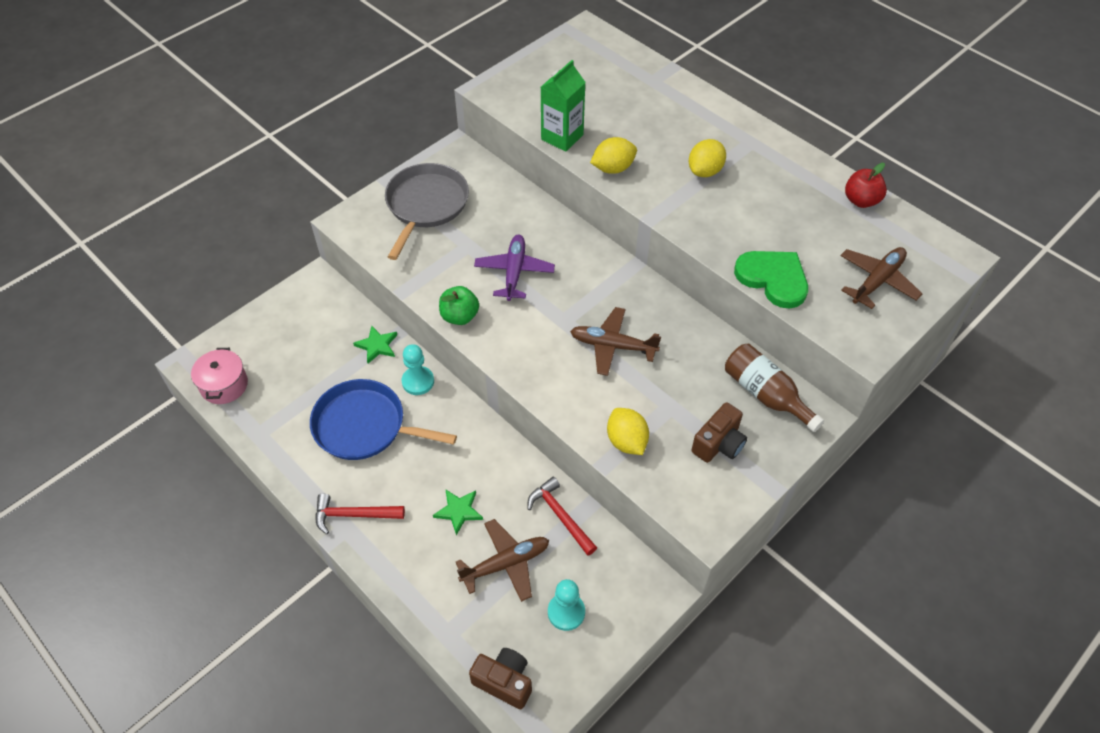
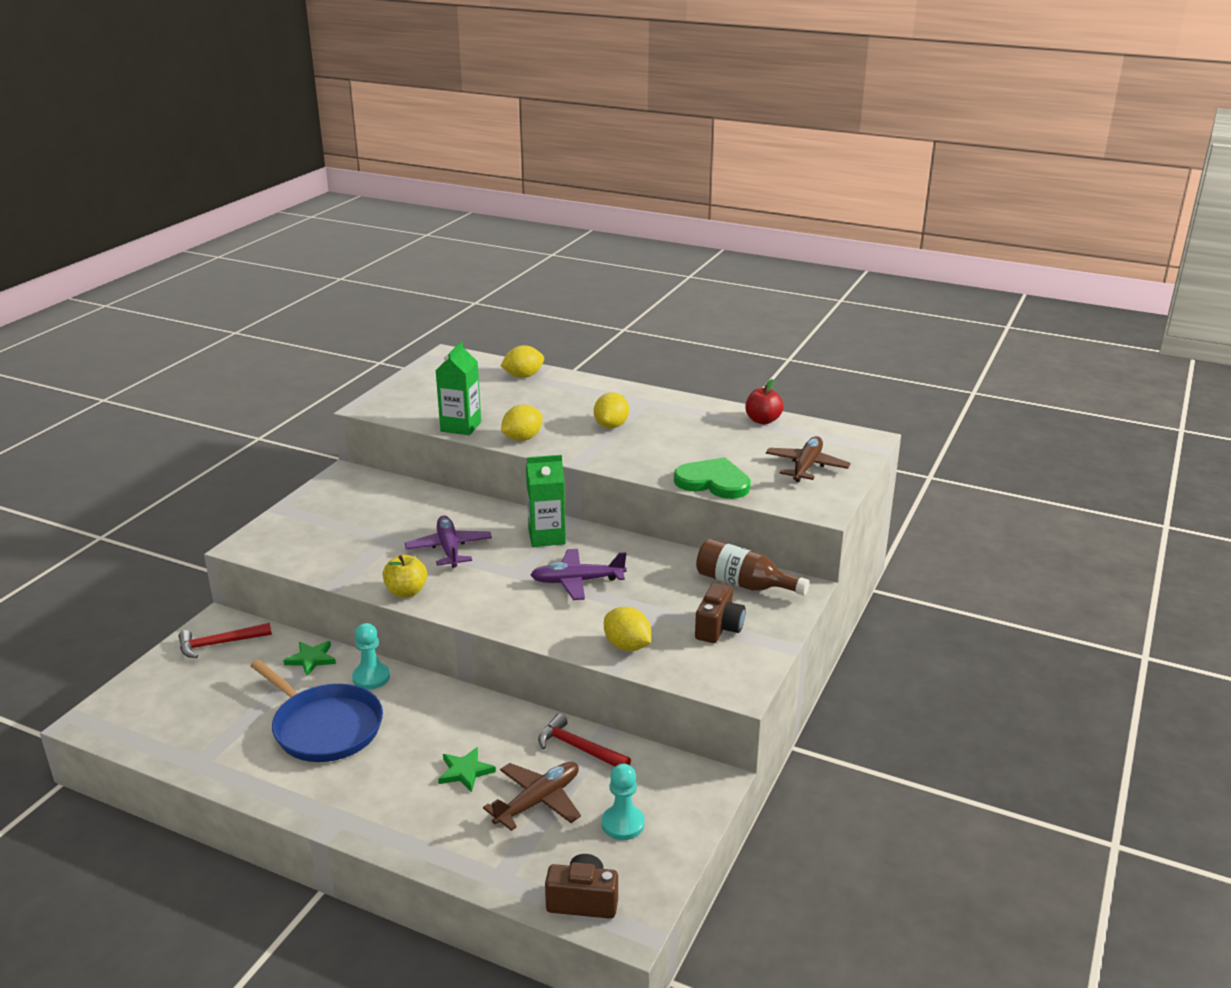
camera: 20 degrees left, 25 degrees down
pink pot [191,348,248,404] -> none
blue pan [310,379,457,460] -> blue pan turned 135 degrees counterclockwise [250,660,383,762]
red hammer [315,493,405,534] -> red hammer moved to [178,623,272,658]
grey pan [385,163,469,260] -> none
green apple [439,286,479,325] -> yellow apple [383,555,427,598]
brown plane [570,307,661,376] -> purple plane [531,549,627,600]
none -> yellow lemon [500,345,544,378]
none -> green carton [526,455,566,547]

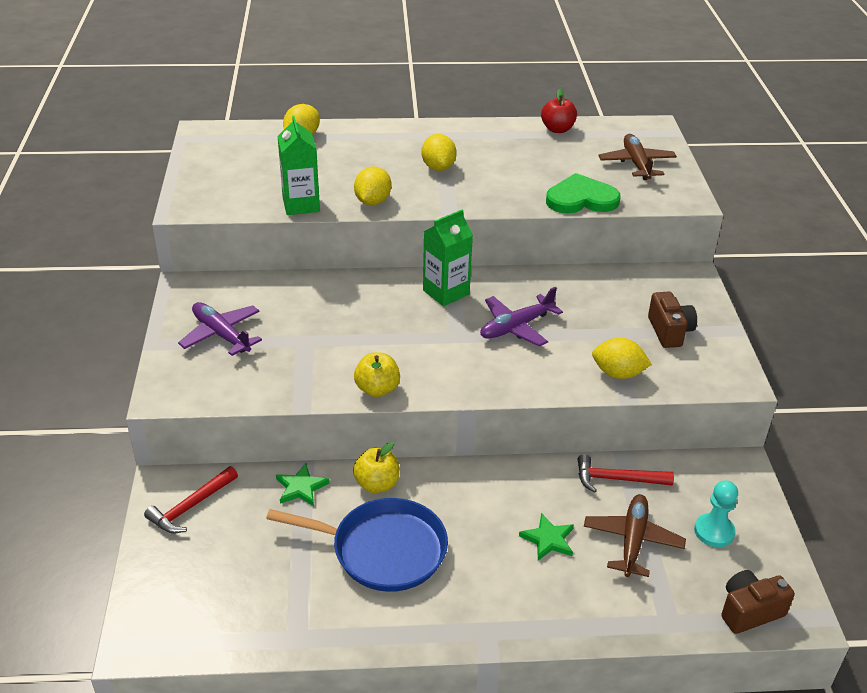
camera: 30 degrees left, 10 degrees up
turquoise pawn [352,623,390,690] -> yellow apple [353,441,399,493]
purple plane [405,516,492,568] -> purple plane moved to [178,302,262,356]
brown bottle [696,539,810,595] -> none

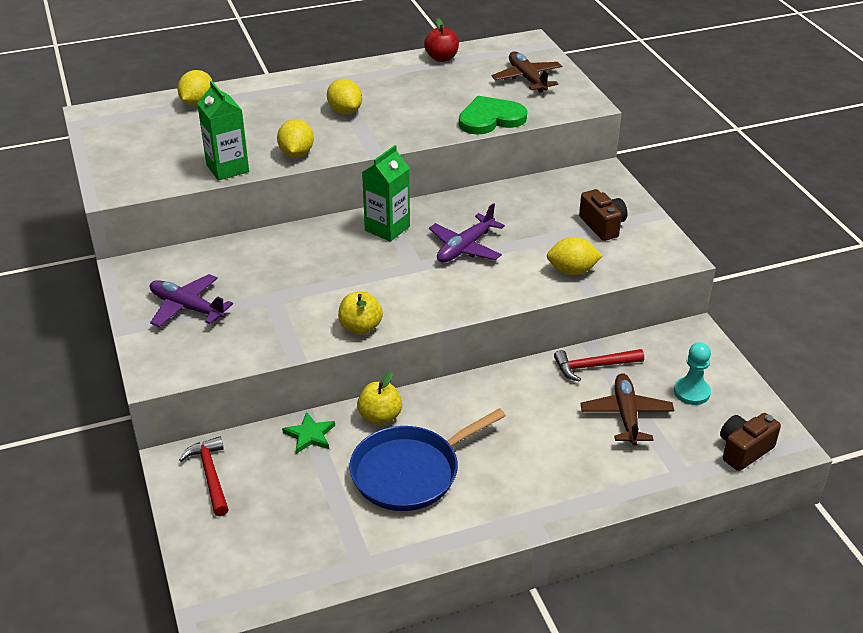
camera: 15 degrees left, 0 degrees up
red hammer [144,466,238,533] -> red hammer turned 135 degrees clockwise [179,436,229,516]
blue pan [266,498,448,592] -> blue pan turned 150 degrees clockwise [349,408,506,511]
green star [519,513,574,561] -> none

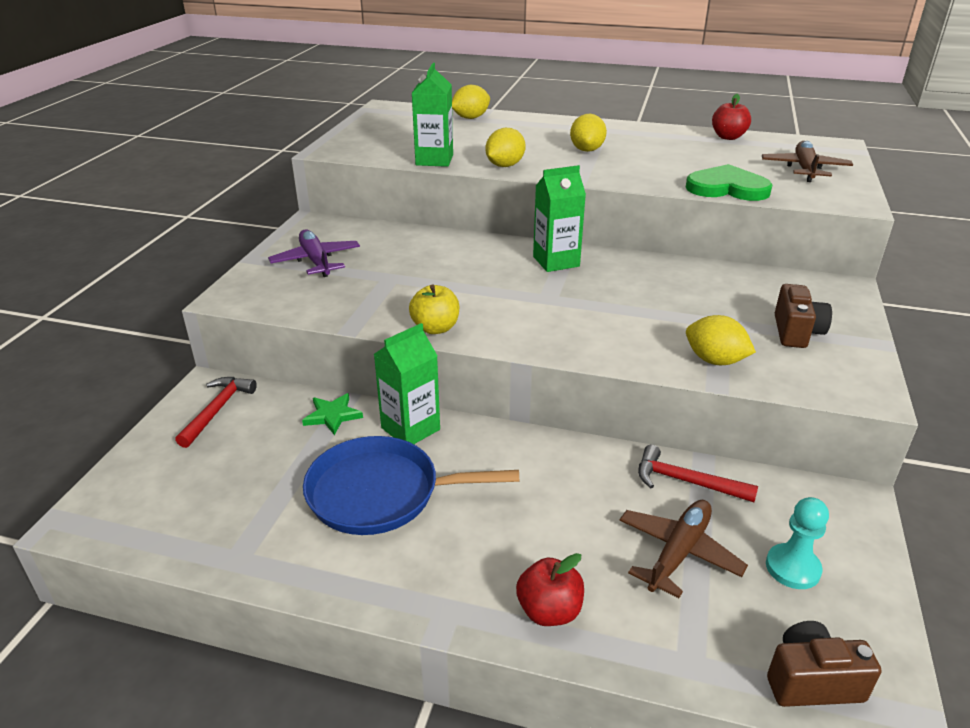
camera: 35 degrees right, 5 degrees down
yellow apple [357,372,402,425] -> green carton [374,323,440,444]
purple plane [429,203,505,263] -> none
none -> red apple [516,553,584,626]

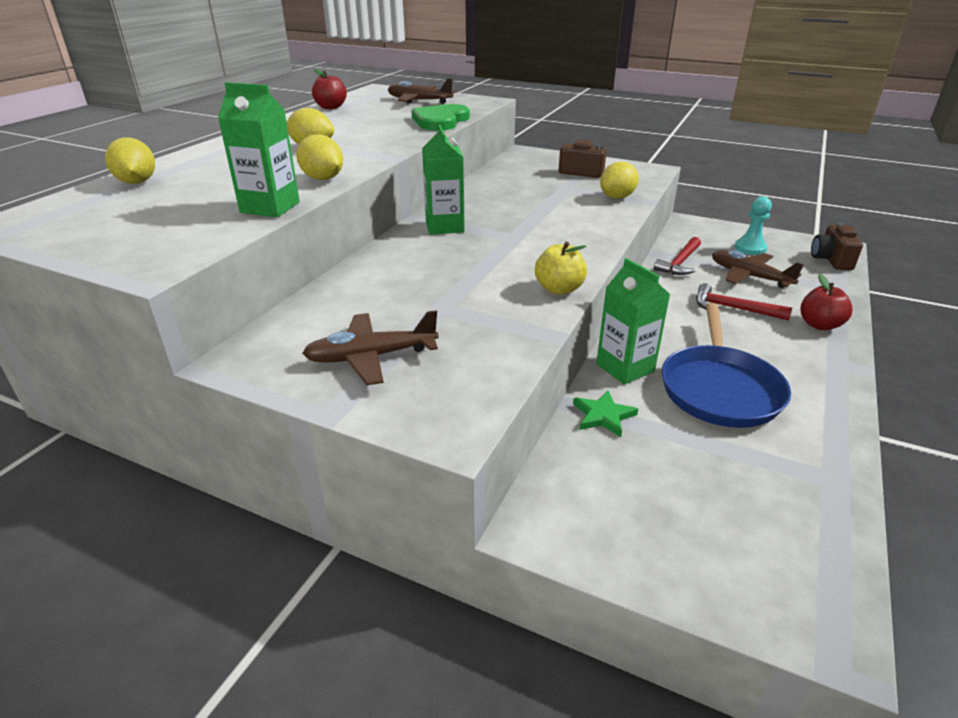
camera: 80 degrees left, 0 degrees up
red hammer [175,377,257,448] -> red hammer moved to [696,283,792,321]
purple plane [268,229,360,277] -> brown plane [302,310,439,385]

